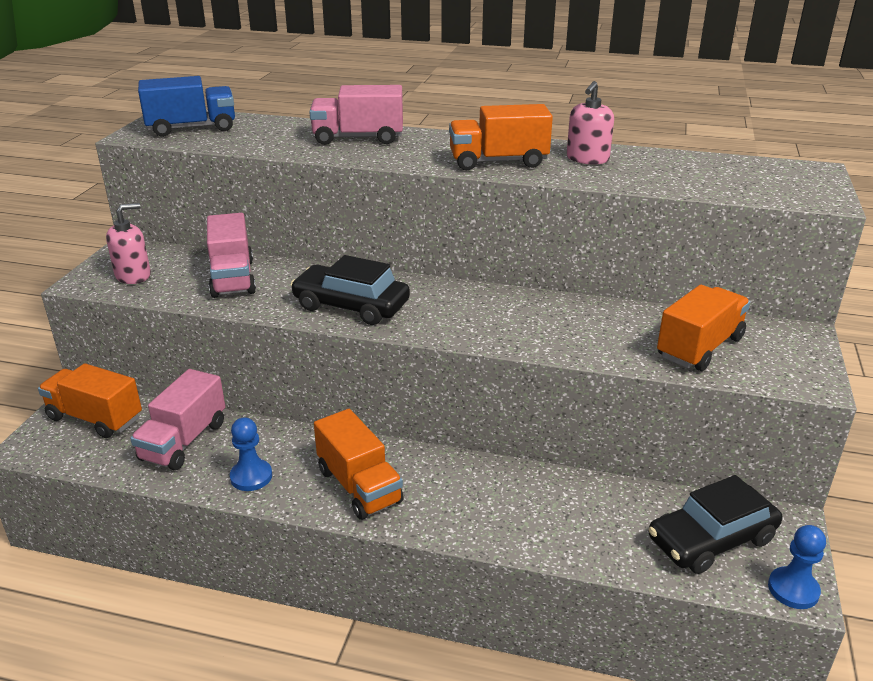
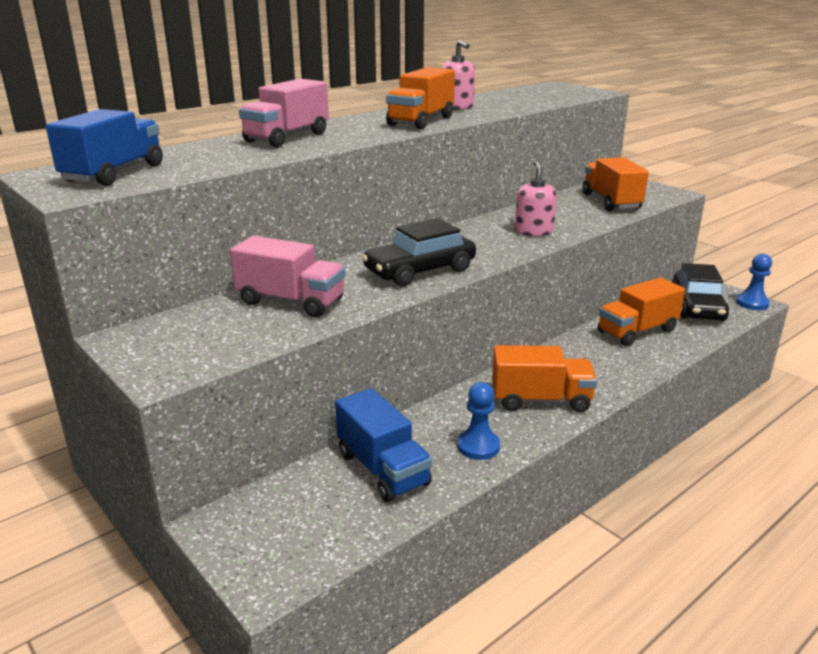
camera: 55 degrees left, 5 degrees down
orange truck [38,363,142,438] -> orange truck moved to [598,277,685,346]
pink soap dispenser [106,203,151,284] -> pink soap dispenser moved to [515,161,557,236]
pink truck [130,369,225,470] -> blue truck [335,388,432,502]

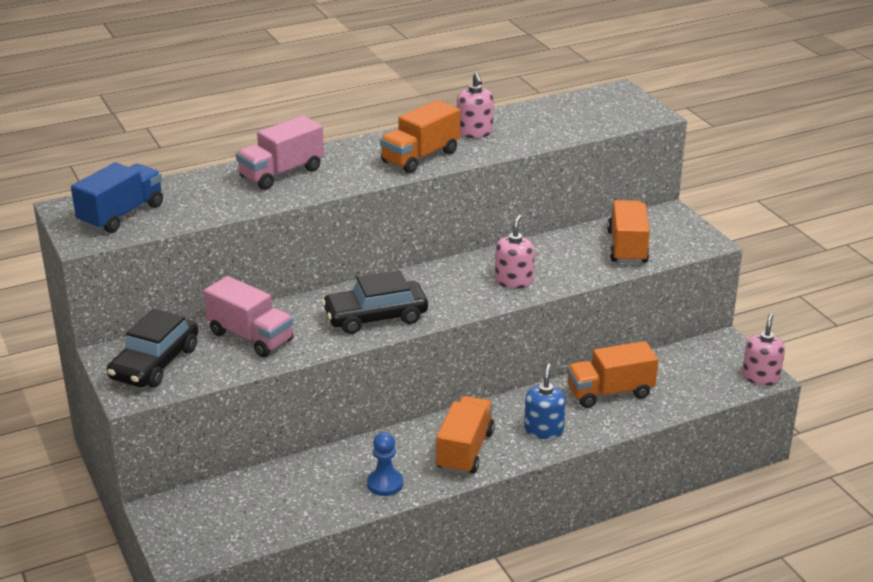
camera: 15 degrees right, 5 degrees up
blue truck [335,388,432,502] -> none
orange truck [492,345,597,412] -> orange truck turned 90 degrees counterclockwise [436,396,495,475]
black car [672,263,729,321] -> black car moved to [107,309,198,388]
blue pawn [736,254,772,310] -> pink soap dispenser [742,314,785,385]
none -> blue soap dispenser [524,364,566,439]

